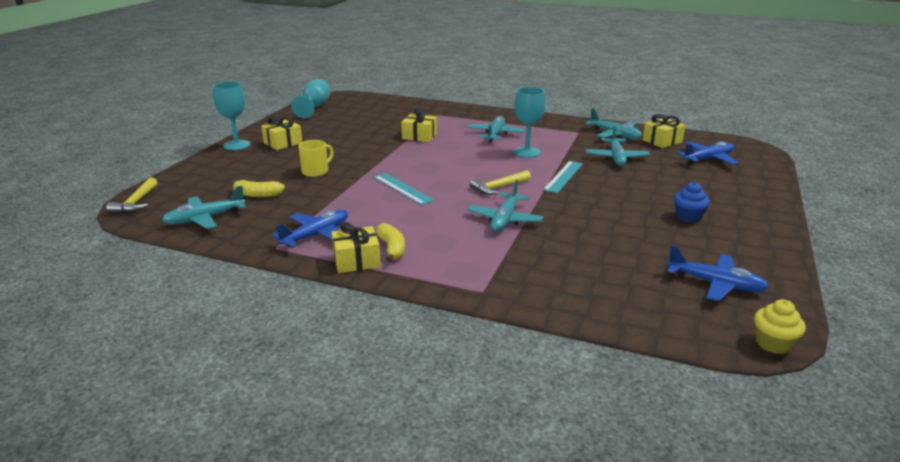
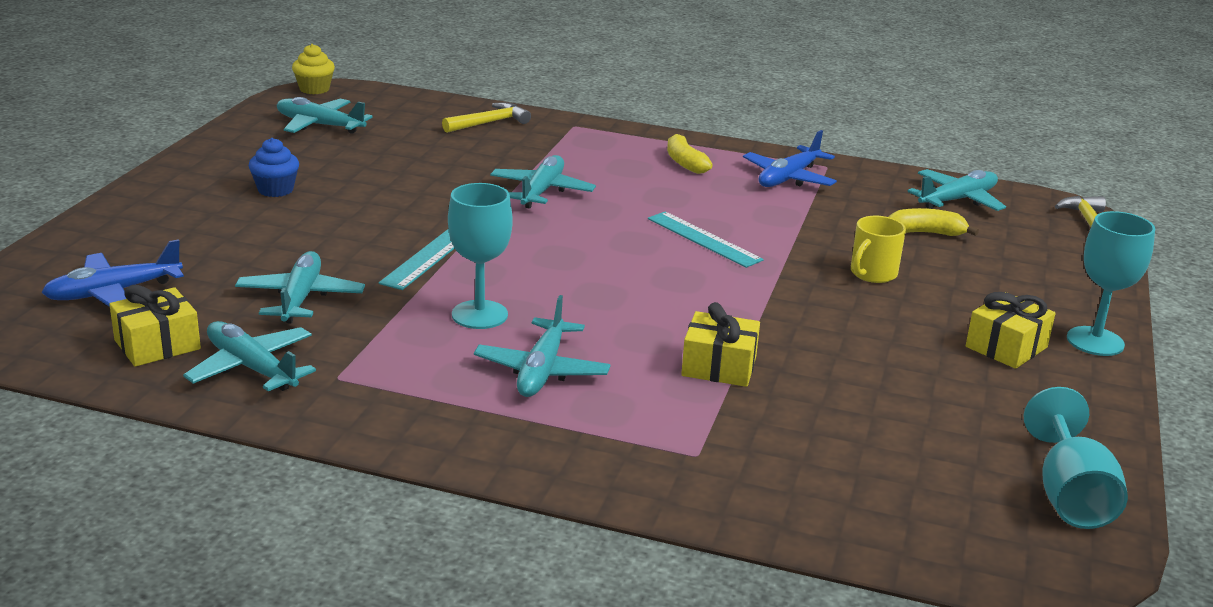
camera: 175 degrees right, 0 degrees up
yellow gift [331,222,381,273] -> none
yellow hammer [470,170,531,195] -> yellow hammer moved to [442,102,531,133]
blue plane [667,245,769,301] -> turquoise plane [277,97,373,134]

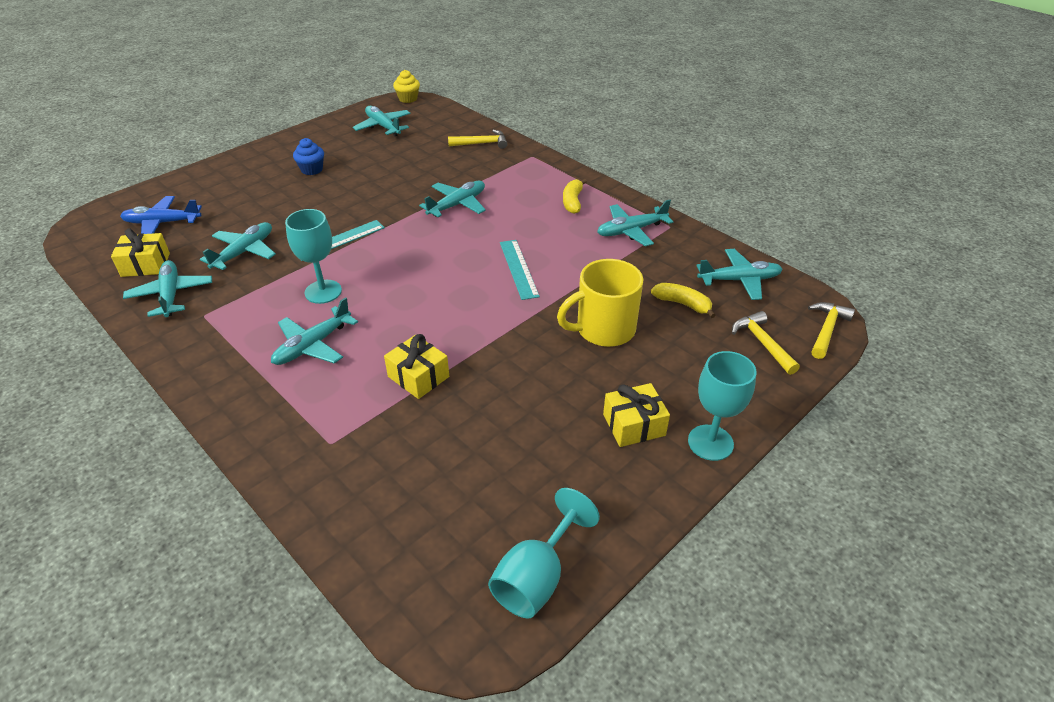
camera: 30 degrees right, 15 degrees up
blue plane [743,130,837,187] -> turquoise plane [597,200,673,246]
yellow mug [851,216,906,283] -> yellow mug [557,259,643,347], size x1.66
none -> yellow hammer [732,311,800,375]

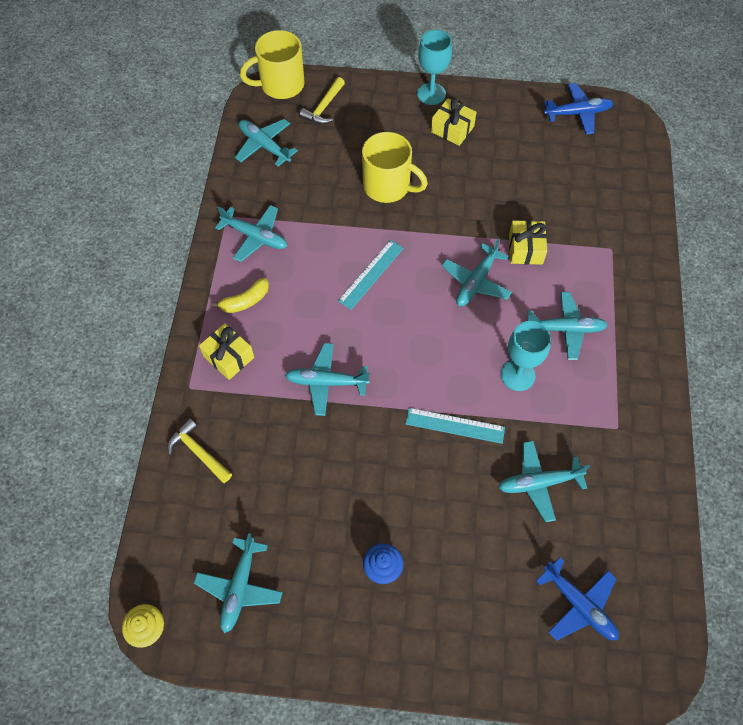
camera: 130 degrees left, 20 degrees up
yellow gift [111,228,170,277] -> yellow gift moved to [199,323,254,380]
turquoise plane [123,260,212,317] -> turquoise plane moved to [442,238,512,306]
turquoise goblet [488,488,600,619] -> blue plane [544,83,614,135]
yellow banana [651,283,716,318] -> none
yellow hammer [808,302,855,359] -> yellow mug [240,30,304,99]

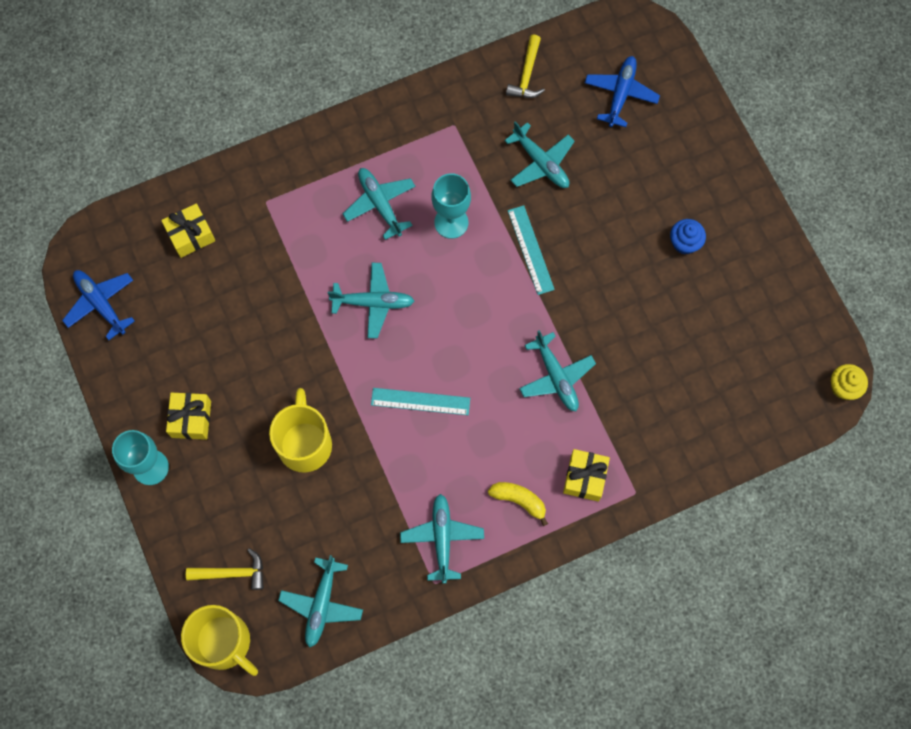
camera: 120 degrees left, 10 degrees up
yellow hammer [167,418,232,483] -> yellow hammer moved to [506,35,545,98]
turquoise plane [194,533,283,633] -> none
yellow gift [509,220,547,265] -> yellow gift moved to [161,203,215,258]

